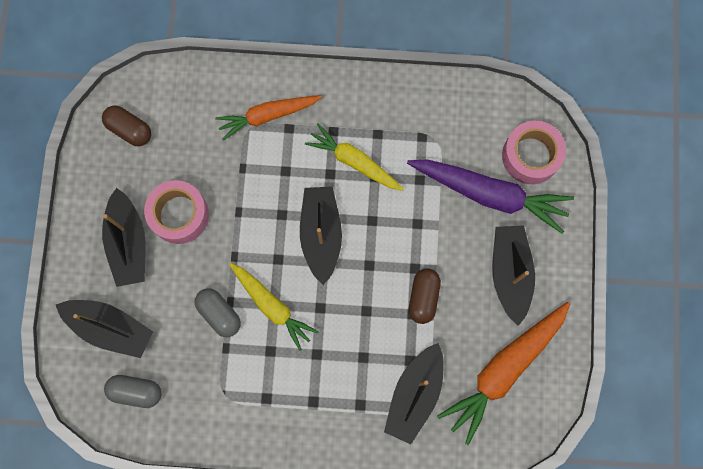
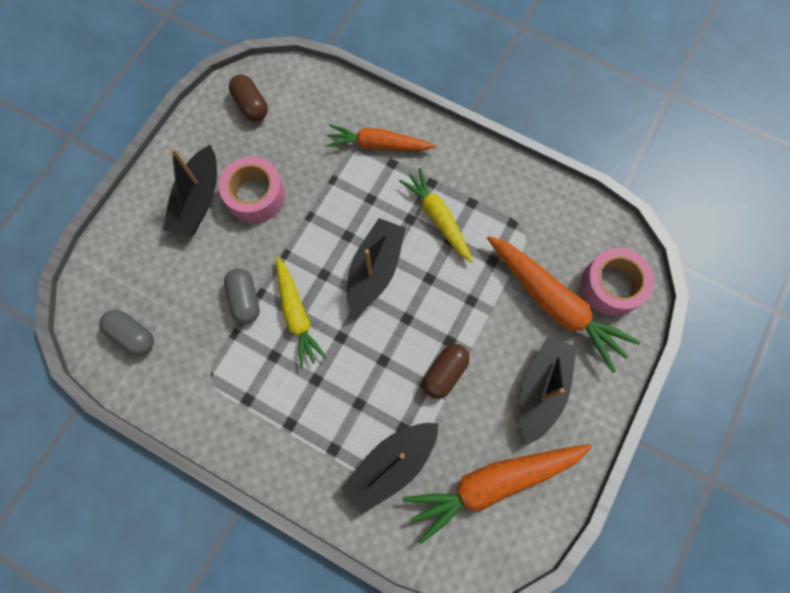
camera: 25 degrees right, 5 degrees down
black boat [56,300,153,358] -> none
purple carrot [407,160,574,234] -> orange carrot [487,236,640,373]

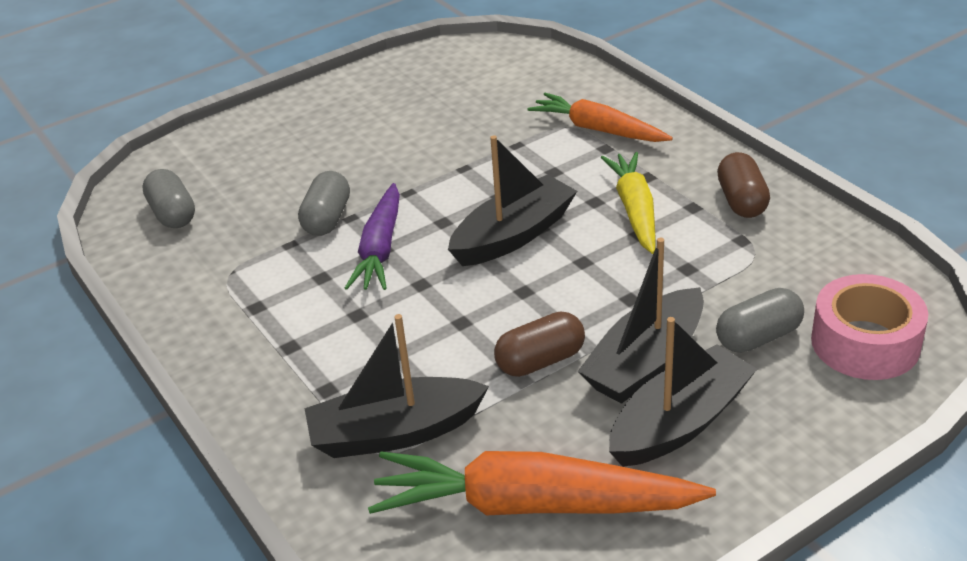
camera: 30 degrees right, 35 degrees down
black boat [163,145,217,237] -> black boat moved to [577,238,704,404]
pink tape [219,157,285,223] -> none
brown capsule [229,75,268,122] -> brown capsule moved to [717,152,770,218]
yellow carrot [276,257,327,368] -> purple carrot [345,183,400,290]
orange carrot [487,236,640,373] -> grey capsule [716,288,804,353]

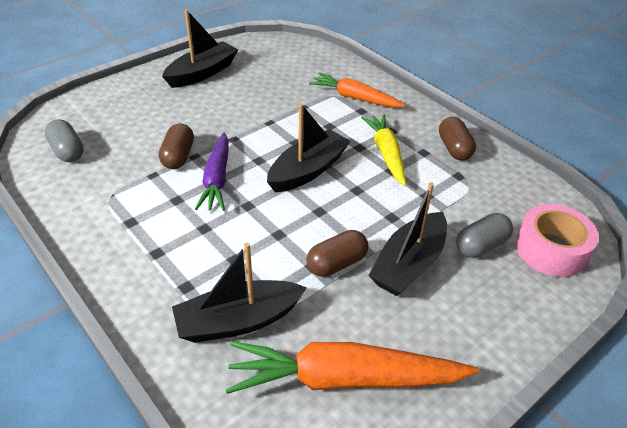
camera: 10 degrees left, 5 degrees up
grey capsule [298,171,350,236] -> brown capsule [159,123,194,169]
black boat [609,317,757,467] -> black boat moved to [162,9,238,88]

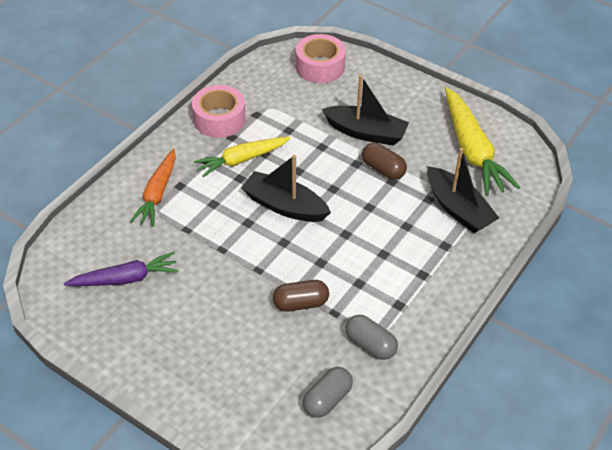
camera: 105 degrees left, 5 degrees up
black boat [162,9,238,88] -> none
purple carrot [195,132,229,211] -> purple carrot moved to [64,252,179,286]
orange carrot [226,341,479,394] -> yellow carrot [445,87,520,196]
brown capsule [439,117,476,161] -> pink tape [192,85,246,138]
grey capsule [456,213,513,258] -> grey capsule moved to [345,315,398,360]

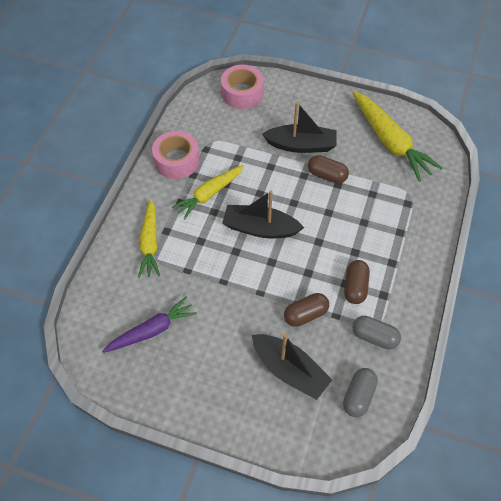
camera: 15 degrees left, 10 degrees up
orange carrot [130,149,176,226] -> yellow carrot [138,199,160,278]
black boat [427,148,499,233] -> black boat moved to [252,334,332,400]
none -> brown capsule [344,260,370,304]

